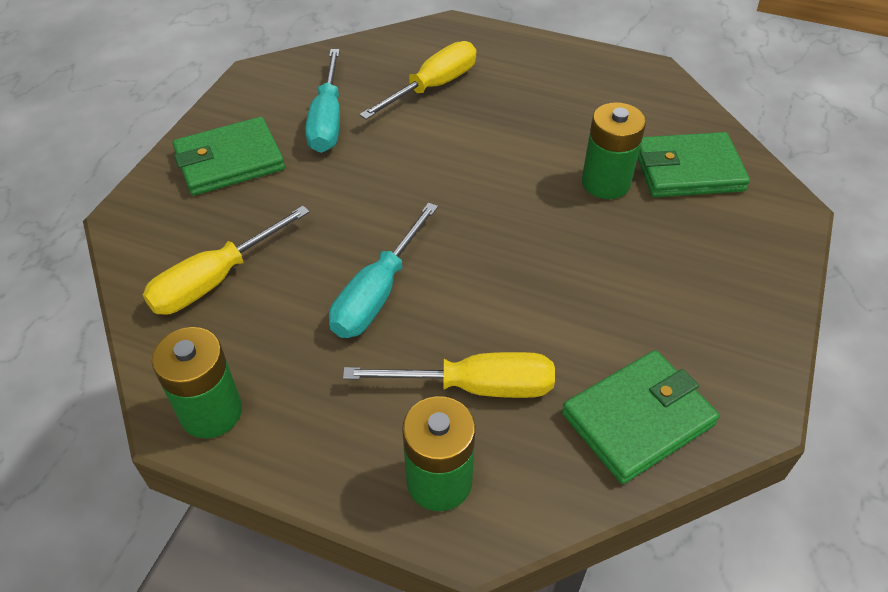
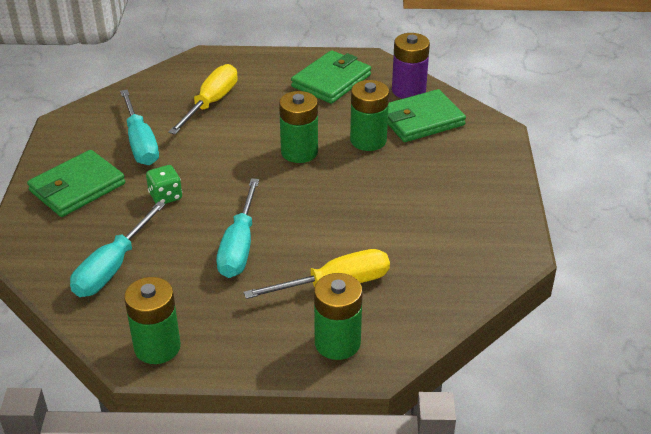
camera: 20 degrees left, 10 degrees down
yellow screwdriver [143,206,310,315] -> turquoise screwdriver [70,201,166,297]
green wallet [562,350,720,484] -> green wallet moved to [291,50,371,104]
none -> green dice [146,165,182,204]
none -> green battery [279,91,318,163]
none -> purple battery [392,33,430,99]

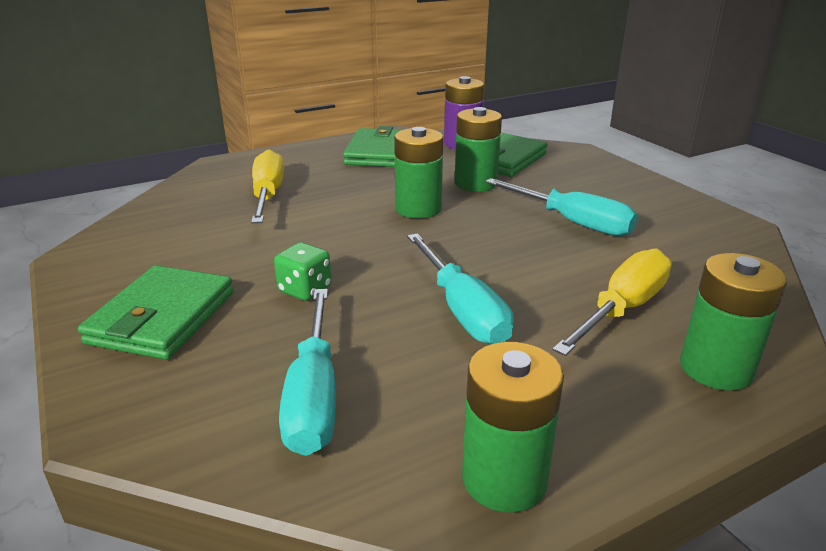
camera: 30 degrees left, 10 degrees down
turquoise screwdriver [120,90,159,165] -> turquoise screwdriver moved to [485,178,638,236]

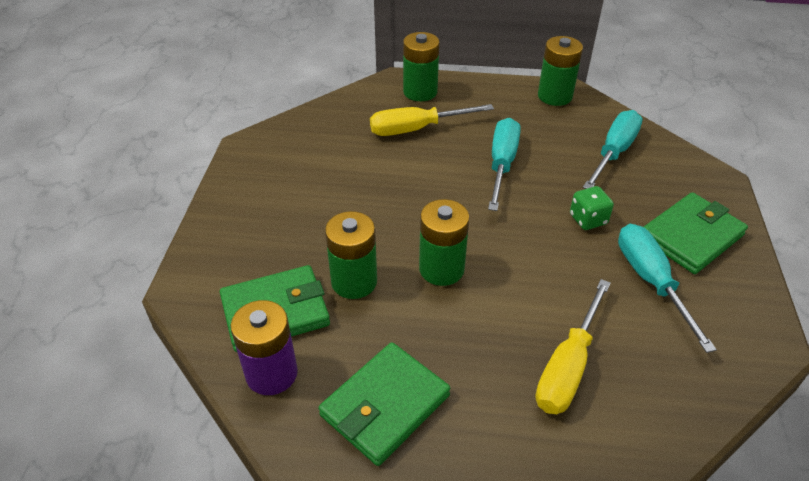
camera: 145 degrees left, 15 degrees up
turquoise screwdriver [485,178,638,236] -> turquoise screwdriver moved to [618,224,717,353]

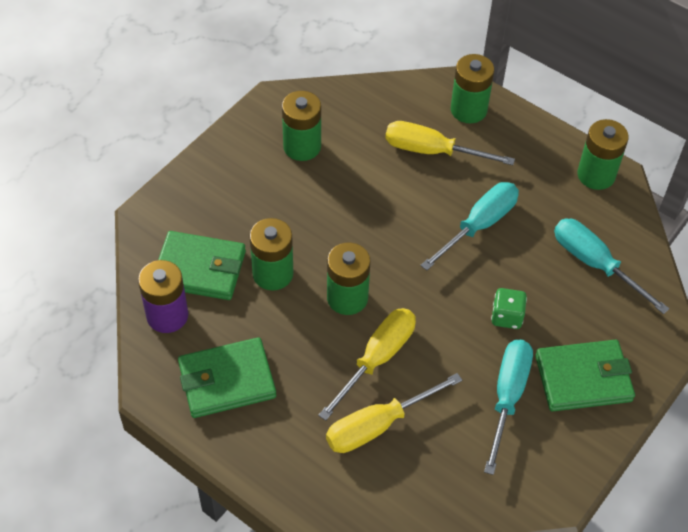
camera: 30 degrees right, 10 degrees up
turquoise screwdriver [583,110,643,189] -> turquoise screwdriver turned 105 degrees counterclockwise [554,218,669,314]
none -> green battery [282,91,321,161]
none -> yellow screwdriver [318,308,416,421]

